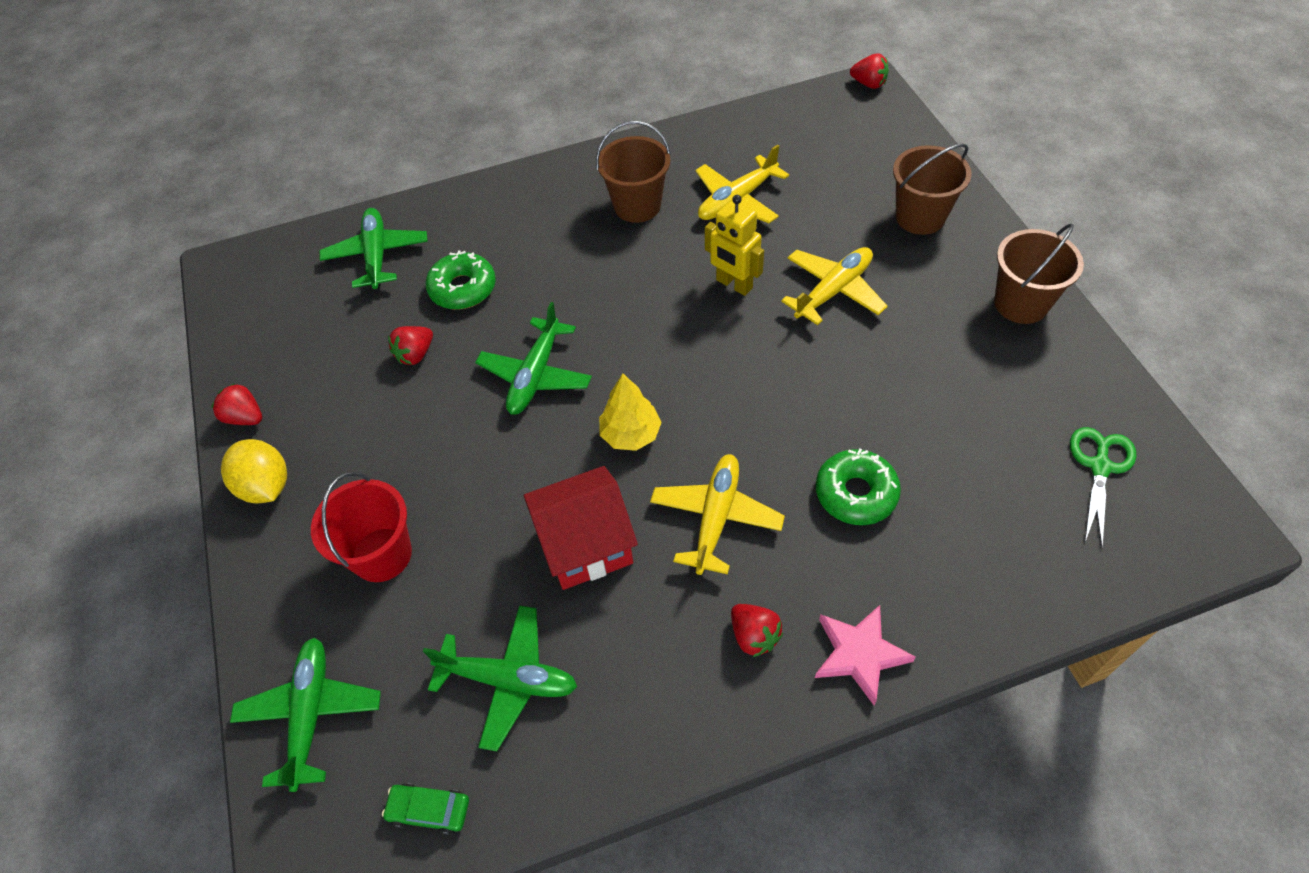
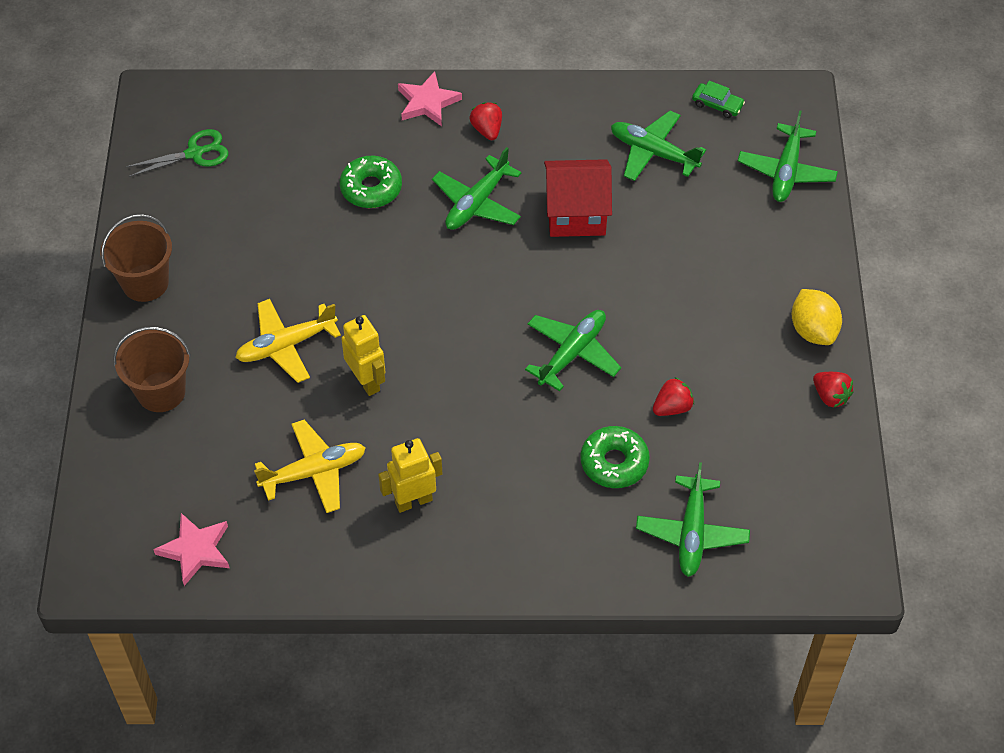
camera: 165 degrees left, 0 degrees up
red bucket [311,472,412,582] -> none
brown bucket [596,121,671,223] -> yellow robot [378,438,442,513]
yellow tree [599,373,662,451] -> none
yellow plane [650,454,785,575] -> green plane [432,147,522,230]
red strawberry [850,53,889,89] -> none
green scissors [1070,427,1137,548] -> green scissors turned 150 degrees counterclockwise [126,129,229,177]
none -> pink star [153,513,229,586]

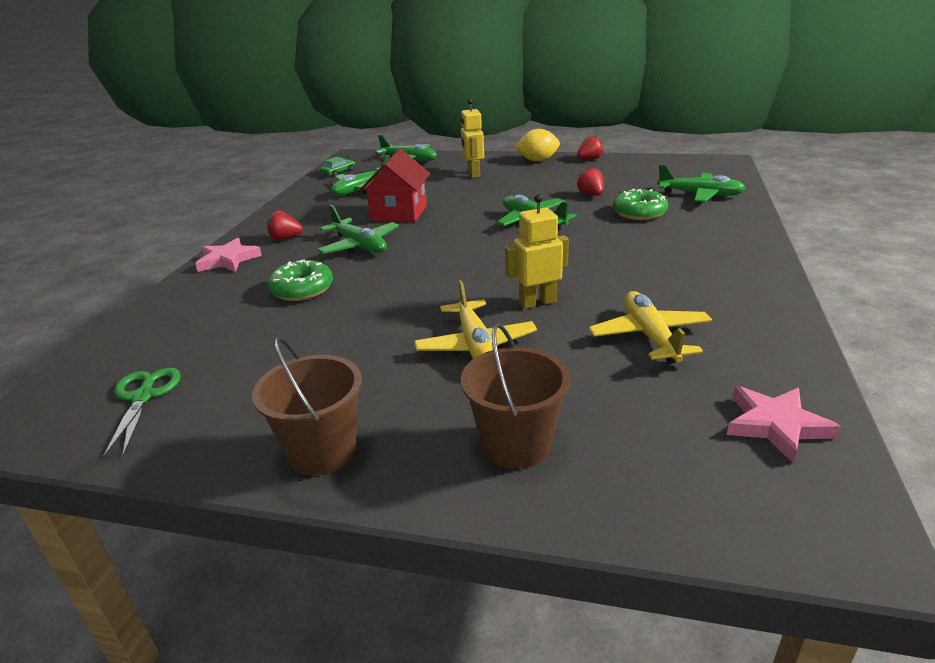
camera: 75 degrees left, 25 degrees down
yellow robot [378,438,442,513] -> yellow robot moved to [461,98,484,178]

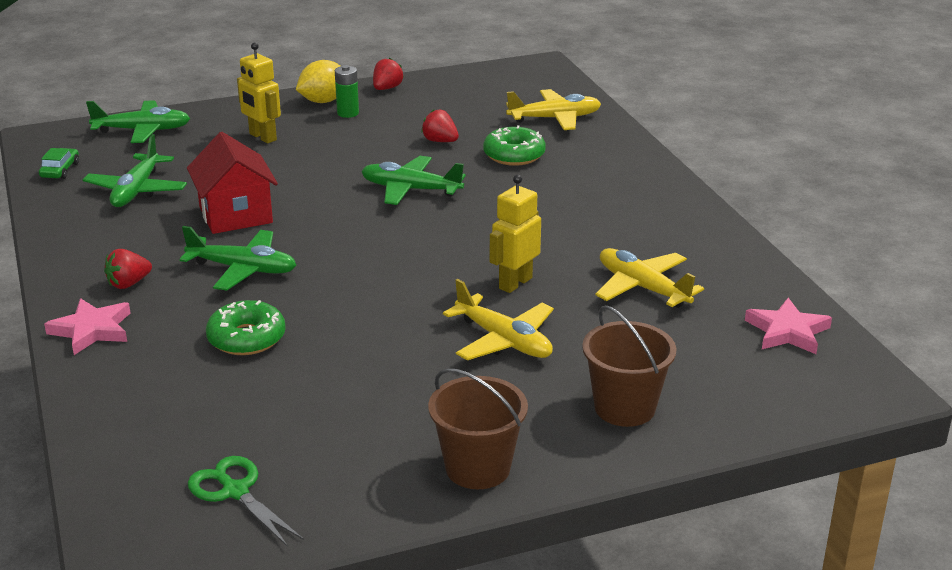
camera: 35 degrees left, 0 degrees up
green plane [657,164,746,202] -> yellow plane [506,89,601,130]
none -> green battery [335,65,359,118]

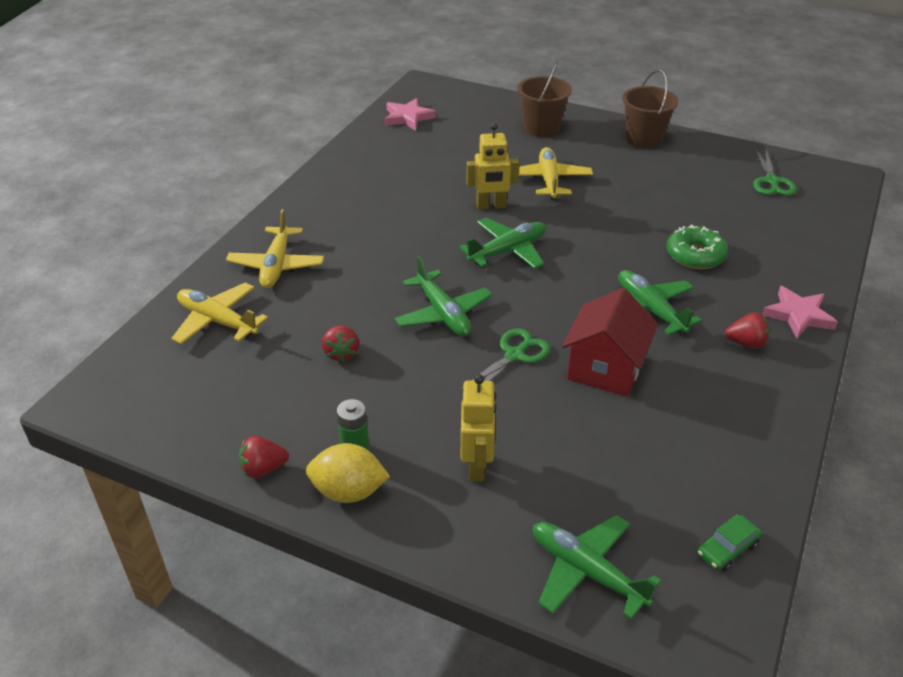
camera: 135 degrees left, 10 degrees up
green plane [83,134,187,207] -> green plane moved to [459,218,546,269]
green donut [483,125,546,166] -> none
yellow plane [595,248,704,308] -> yellow plane moved to [226,209,324,288]
none -> green scissors [459,328,550,391]

